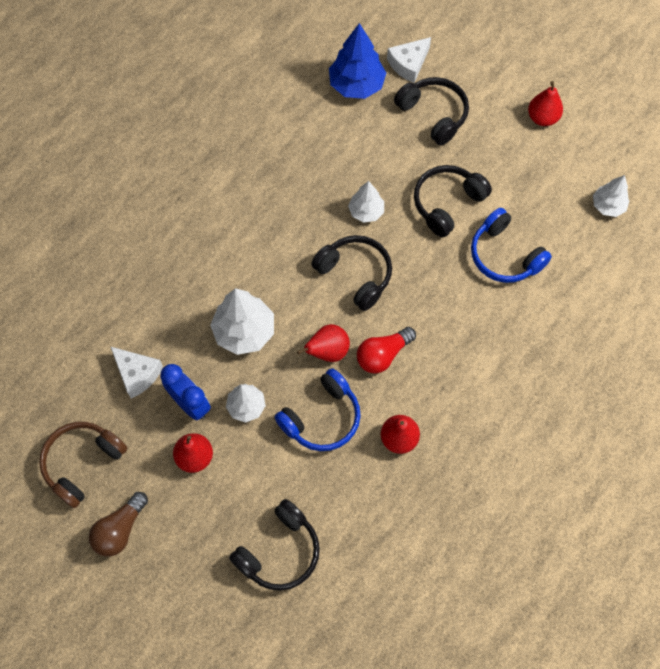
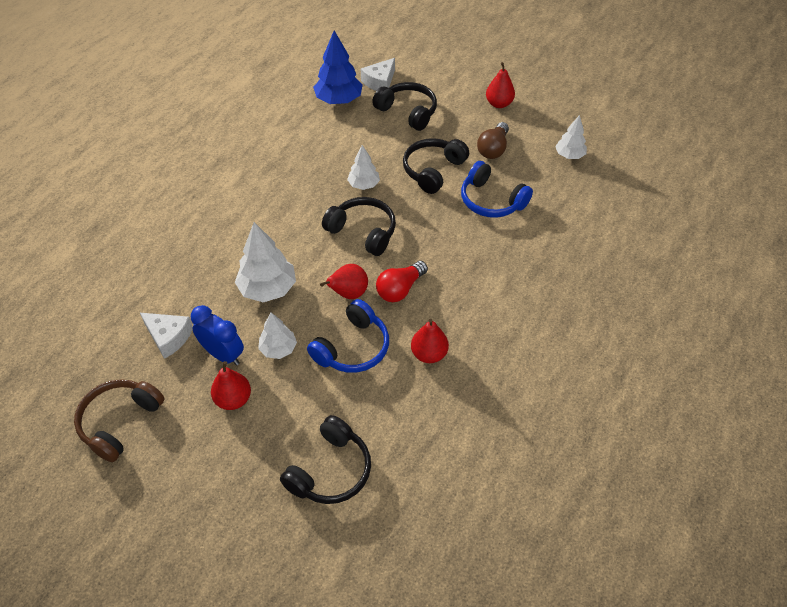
camera: 10 degrees left, 15 degrees down
brown light bulb [89,492,148,556] -> brown light bulb moved to [477,122,509,159]

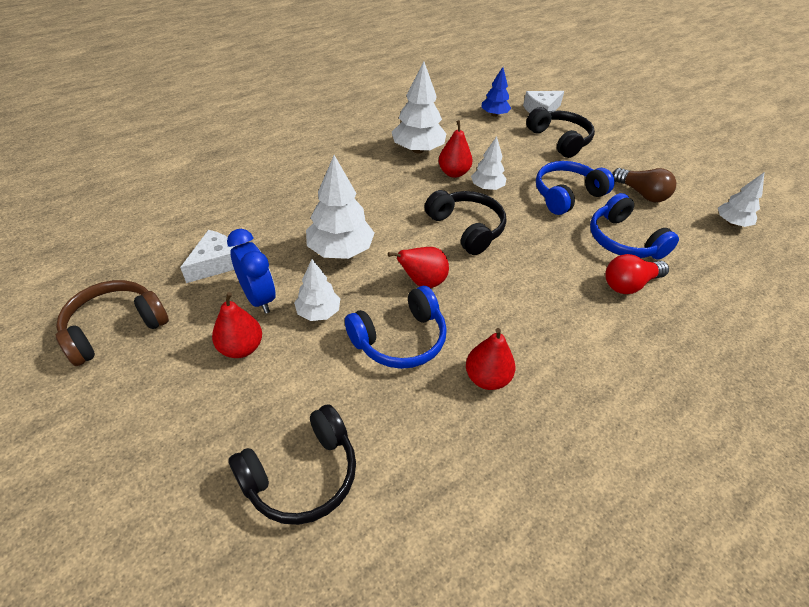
camera: 20 degrees right, 5 degrees down
white cheese [140,313,193,359] -> white cheese turned 105 degrees counterclockwise [180,230,237,283]
blue tree [313,31,363,104] -> blue tree [481,67,511,117], size x0.60
red light bulb [376,261,428,302] -> red light bulb moved to [605,254,669,294]
black headphones [403,138,469,194] -> blue headphones [536,161,615,215]
brown light bulb [477,122,509,159] -> brown light bulb turned 90 degrees counterclockwise [612,168,676,202]
red pear [486,62,515,108] -> red pear moved to [439,120,473,178]
none -> white tree [392,61,446,153]

